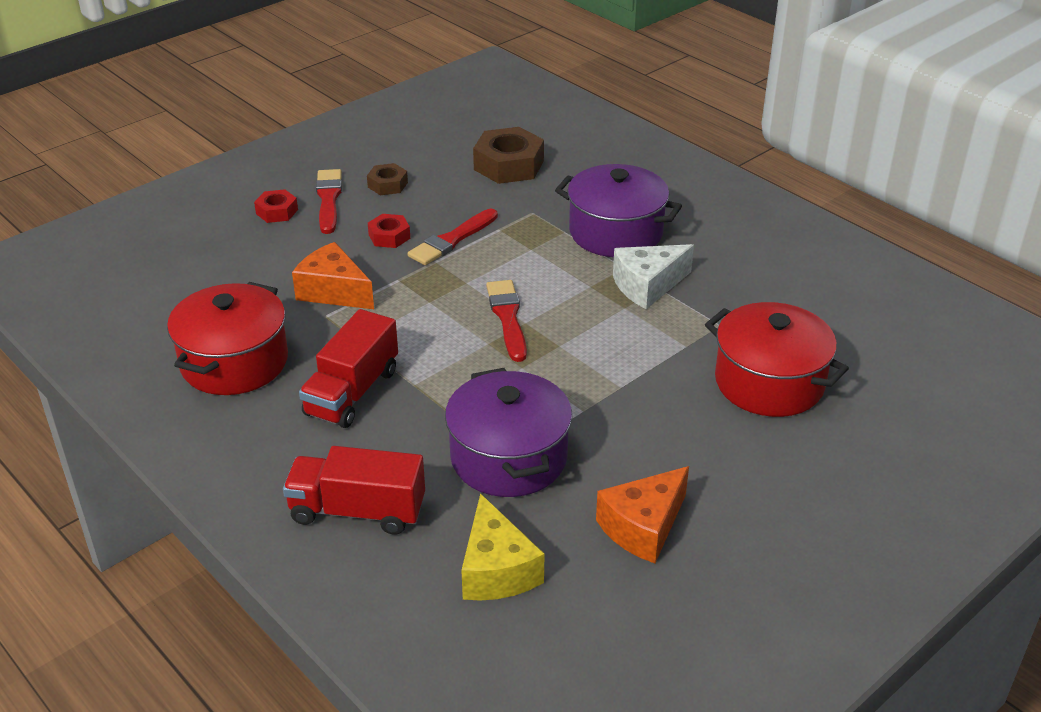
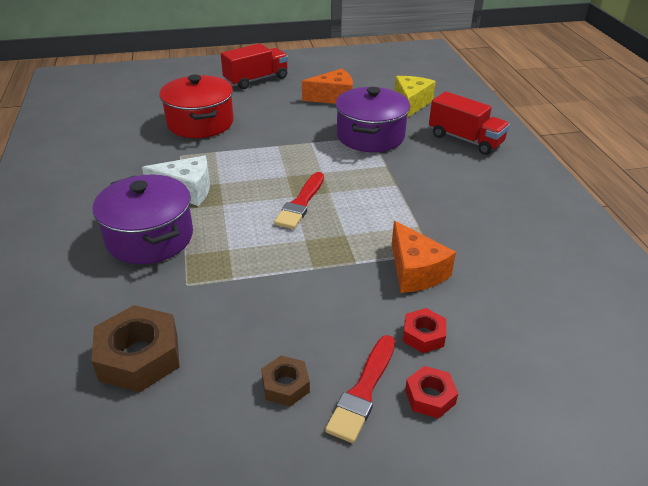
camera: 150 degrees left, 0 degrees up
red pot [167,282,288,395] -> none
red truck [299,309,398,428] -> red truck moved to [221,43,288,89]
red nut [368,214,410,248] -> red nut moved to [403,308,446,353]
red brush [408,209,498,265] -> none

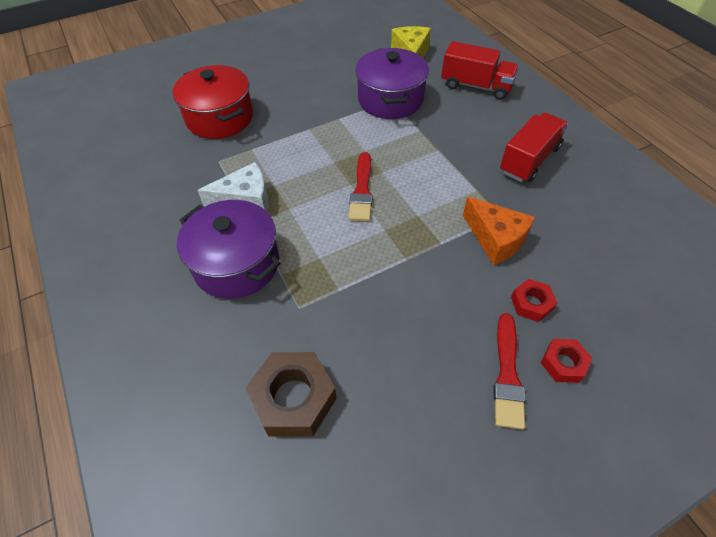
camera: 15 degrees left, 15 degrees up
red truck [221,43,288,89] -> red truck moved to [500,112,568,182]
brown nut [261,355,310,407] -> none
orange cheese [302,69,353,104] -> none

